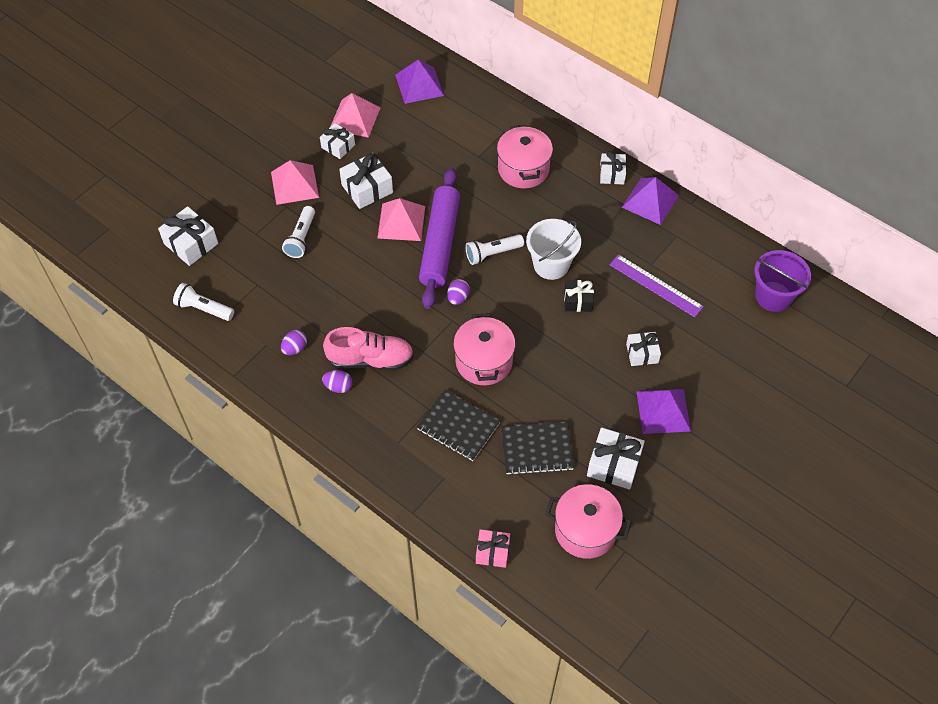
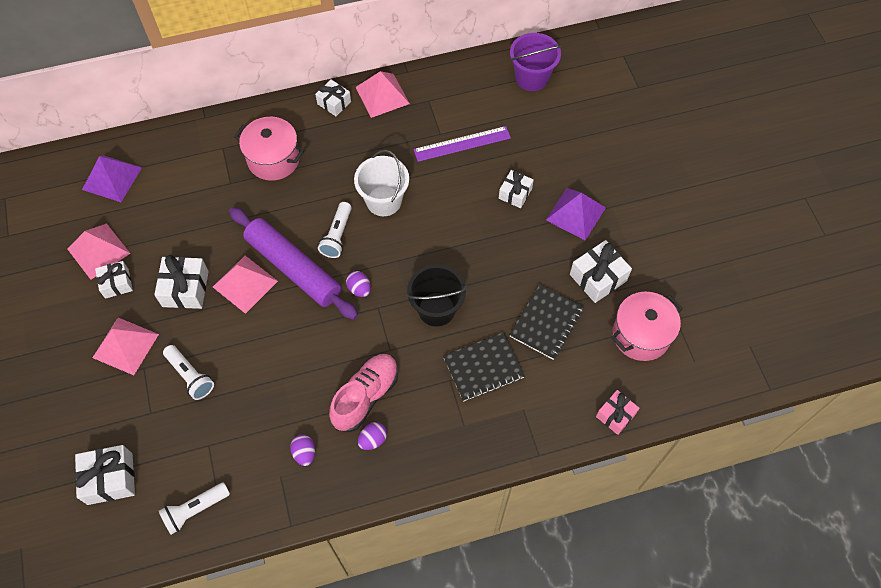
camera: 55 degrees left, 5 degrees up
pink pot [453,313,515,385] -> black bucket [406,264,467,327]
black gift [564,280,594,312] -> none
purple pyramid [622,177,679,225] -> pink pyramid [355,71,410,118]

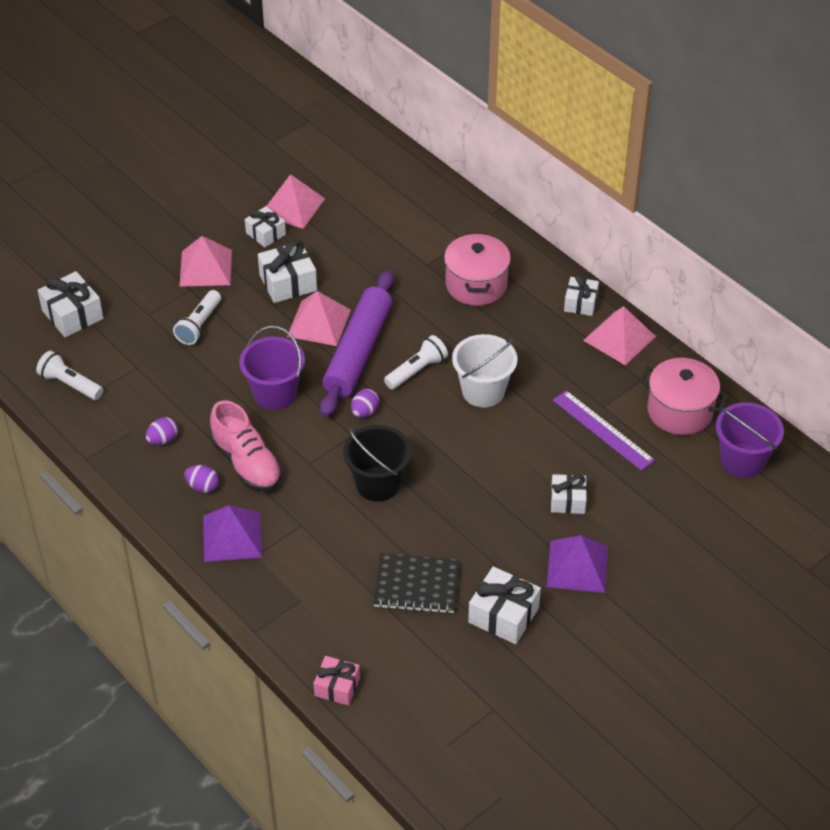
camera: 65 degrees right, 15 degrees down
purple pyramid [82,155,142,202] -> purple pyramid moved to [203,505,262,562]
white flashlight [318,202,352,258] -> white flashlight turned 150 degrees clockwise [384,335,448,389]
pink shoe [329,354,398,432] -> pink shoe turned 45 degrees clockwise [210,401,282,492]
black notebook [443,332,525,402] -> none
pink pot [612,292,683,361] -> pink pot moved to [639,358,729,435]
none -> purple bucket [239,326,305,410]

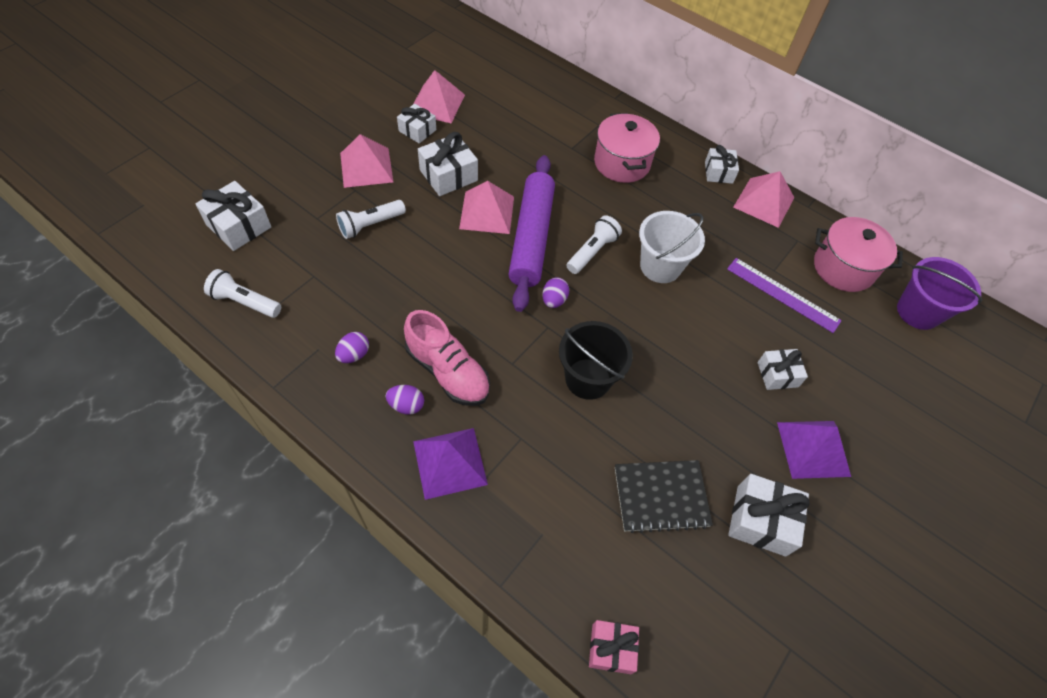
camera: 15 degrees left, 10 degrees up
white flashlight [173,290,221,345] -> white flashlight turned 45 degrees clockwise [336,200,406,239]
purple bucket [239,326,305,410] -> none

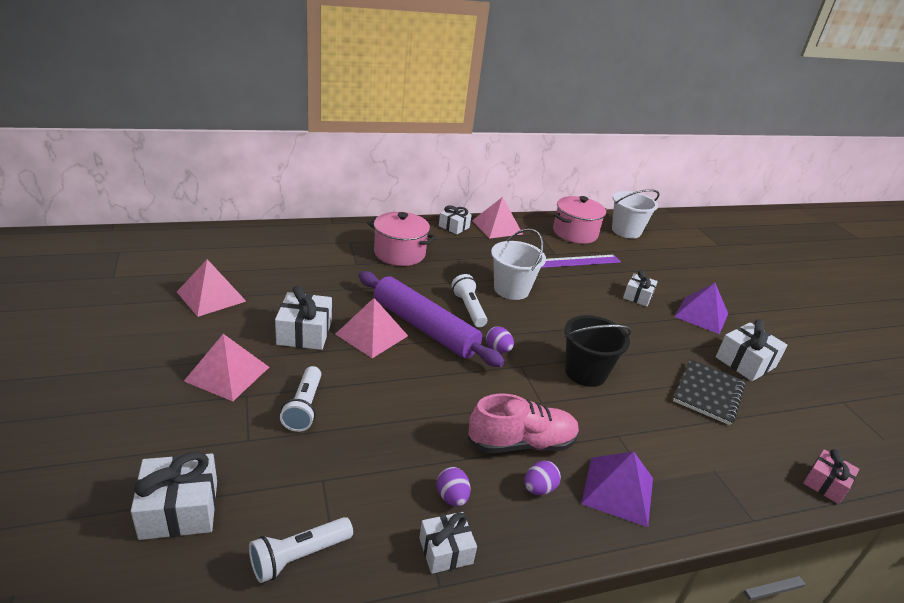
camera: 55 degrees left, 25 degrees down
white gift [397,104,436,143] -> white gift moved to [419,512,477,574]
purple bucket [897,257,982,330] -> white bucket [612,189,659,239]

